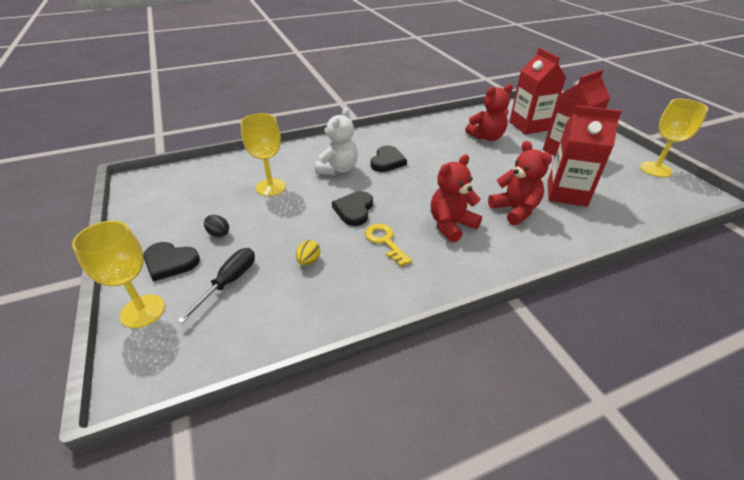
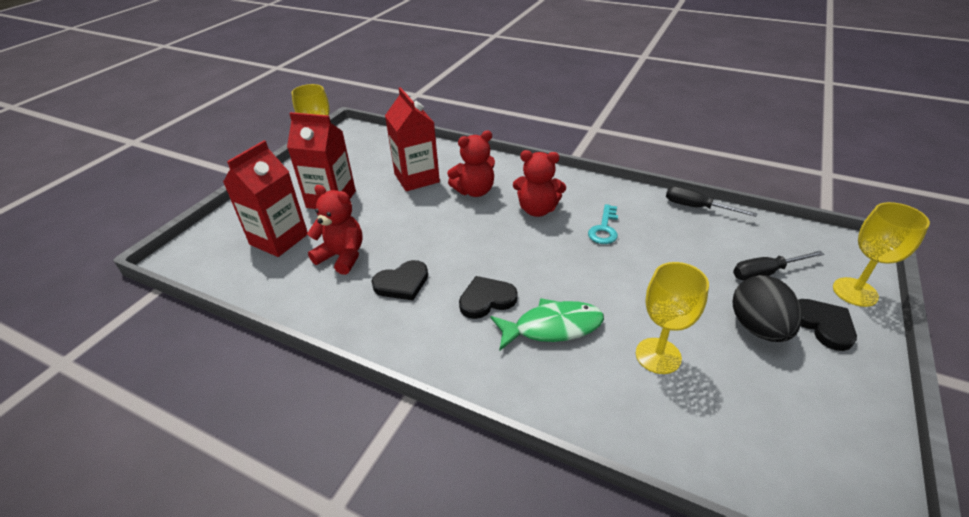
camera: 130 degrees left, 0 degrees up
black egg [204,215,229,238] -> black egg [732,275,802,342], size x2.15
yellow egg [296,240,320,265] -> none
white teddy bear [315,108,358,175] -> green fish [491,298,604,350]
black heart [332,191,373,226] -> black heart moved to [371,260,428,300]
yellow key [365,224,412,267] -> turquoise key [588,204,618,244]
red teddy bear [488,141,552,225] -> red teddy bear turned 135 degrees counterclockwise [447,131,495,197]
none -> black screwdriver [666,186,758,217]

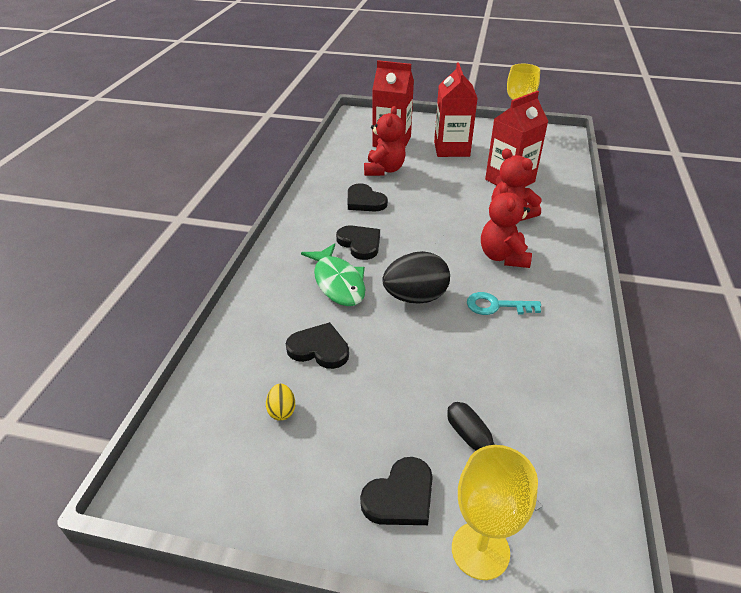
camera: 75 degrees right, 0 degrees up
yellow goblet [636,262,709,374] -> black heart [286,322,349,369]
black screwdriver [666,186,758,217] -> none
black egg [732,275,802,342] -> black egg moved to [382,251,450,303]
none -> yellow egg [266,384,295,421]

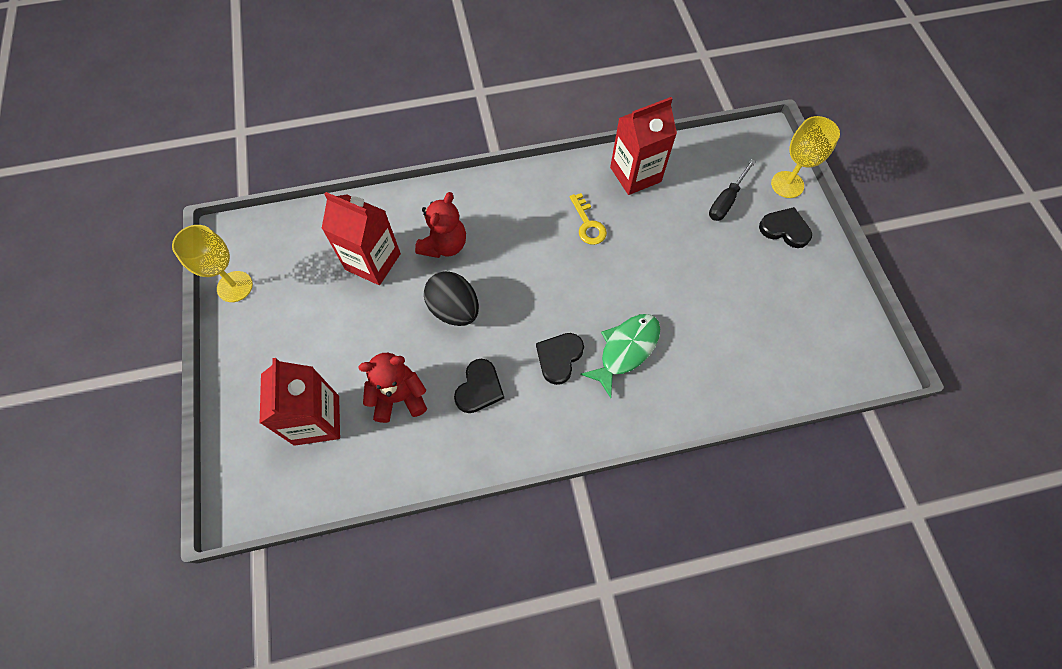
camera: 115 degrees left, 25 degrees up
yellow egg [266,384,295,421] -> none
black heart [286,322,349,369] -> none
black egg [382,251,450,303] -> black egg moved to [424,271,479,326]
red carton [434,62,478,157] -> red carton moved to [610,97,677,195]
turquoise key [467,292,541,315] -> yellow key [570,193,607,245]
red teddy bear [481,182,532,268] -> none

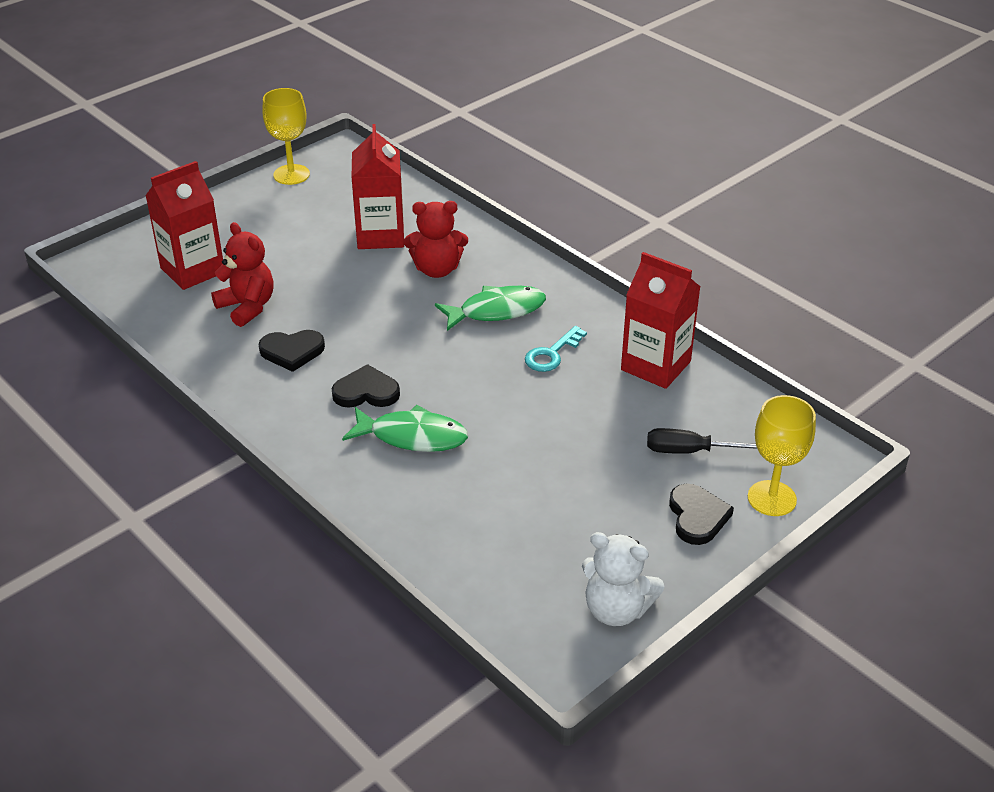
camera: 60 degrees right, 25 degrees down
black egg [424,271,479,326] -> none
yellow key [570,193,607,245] -> turquoise key [525,326,587,372]
none -> green fish [435,286,546,331]
none -> white teddy bear [582,532,664,626]

